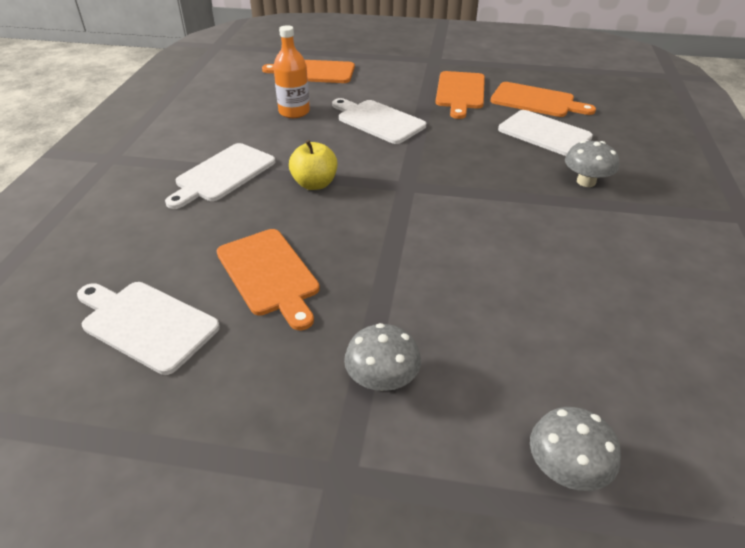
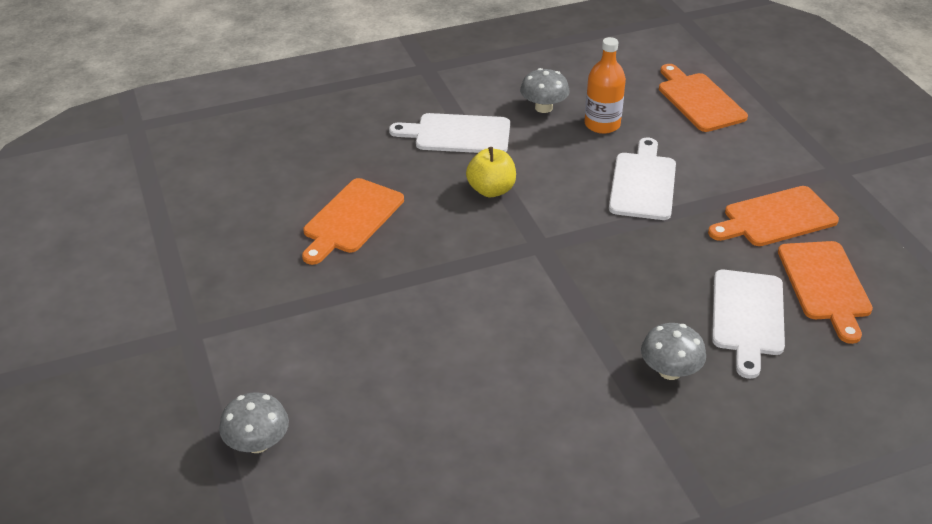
camera: 60 degrees right, 0 degrees up
white cutting board [77,282,220,375] -> none
grey mushroom [344,323,421,391] -> grey mushroom moved to [520,68,570,113]

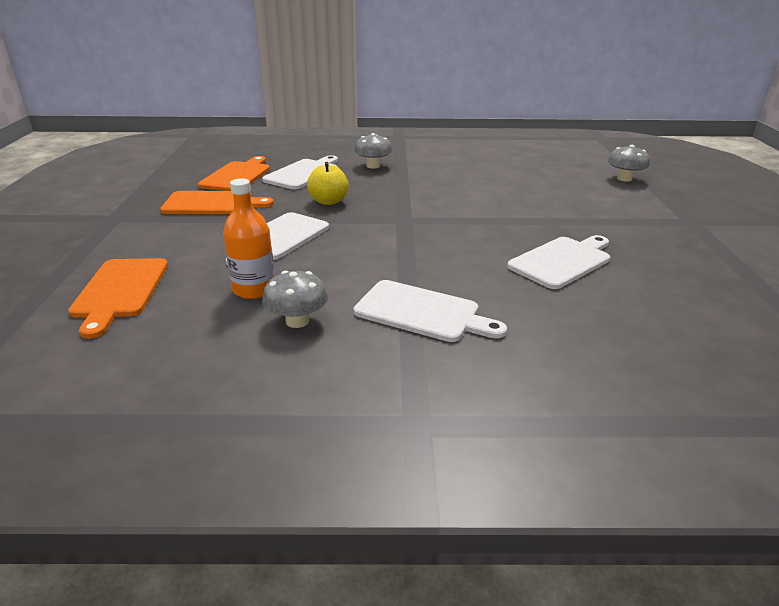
camera: 160 degrees left, 10 degrees down
orange cutting board [302,178,404,265] -> white cutting board [507,235,610,289]
yellow apple [466,147,516,197] -> yellow apple moved to [307,162,349,205]

